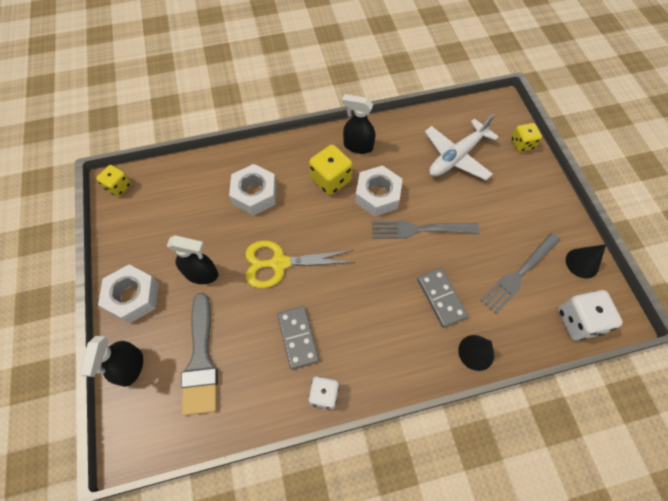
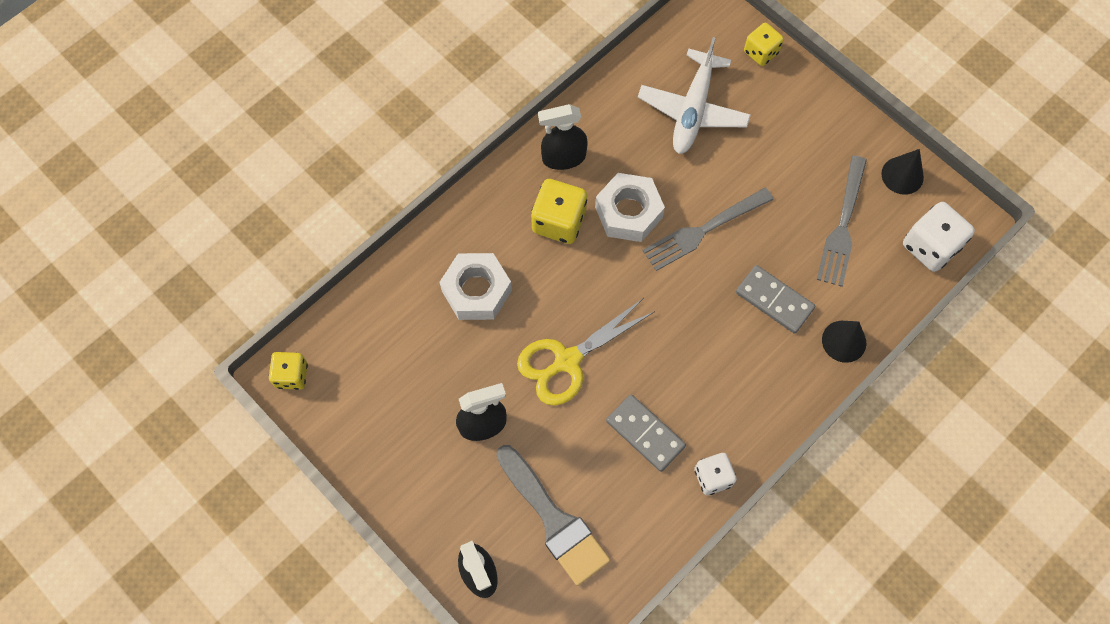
camera: 30 degrees left, 5 degrees up
white nut [98,265,159,323] -> none

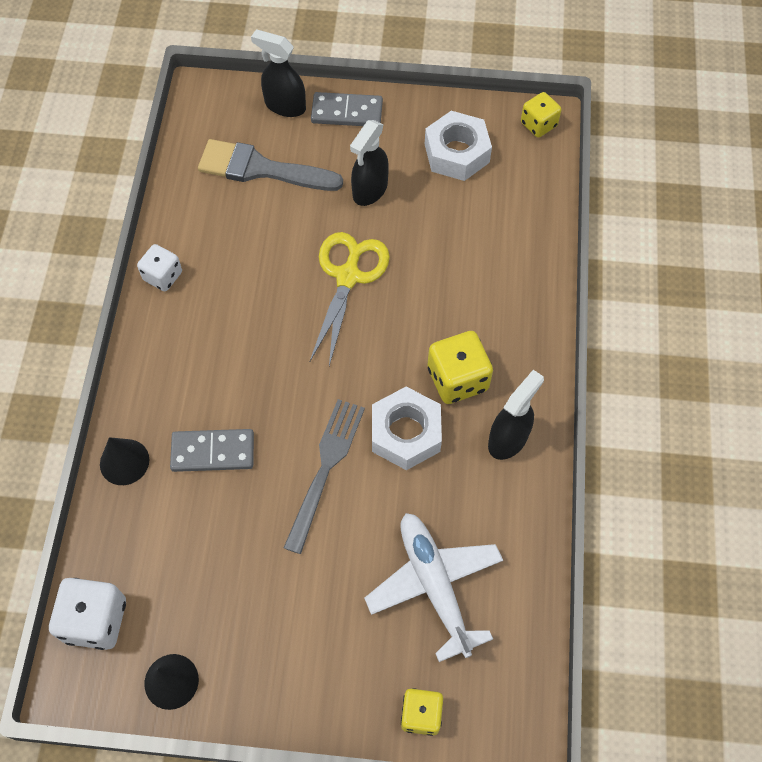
camera: 140 degrees right, 5 degrees down
white nut [440,253,512,320] -> white nut moved to [425,111,492,181]
grey domino [606,394,686,472] -> grey domino moved to [311,92,383,126]
grey fork [817,155,867,287] -> none

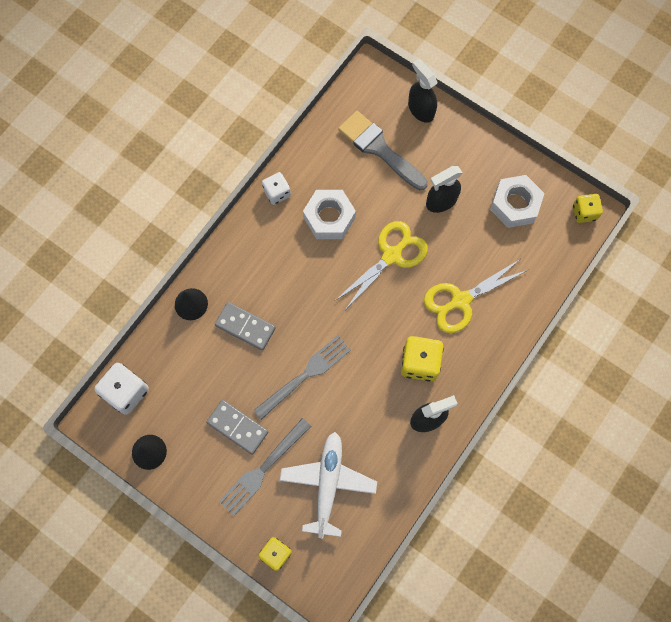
camera: 30 degrees right, 10 degrees up
grey domino [311,92,383,126] -> grey domino moved to [206,400,268,455]
white nut [372,387,442,470] -> white nut moved to [303,190,356,239]
none -> grey fork [218,418,312,516]
none -> yellow scissors [424,259,528,333]

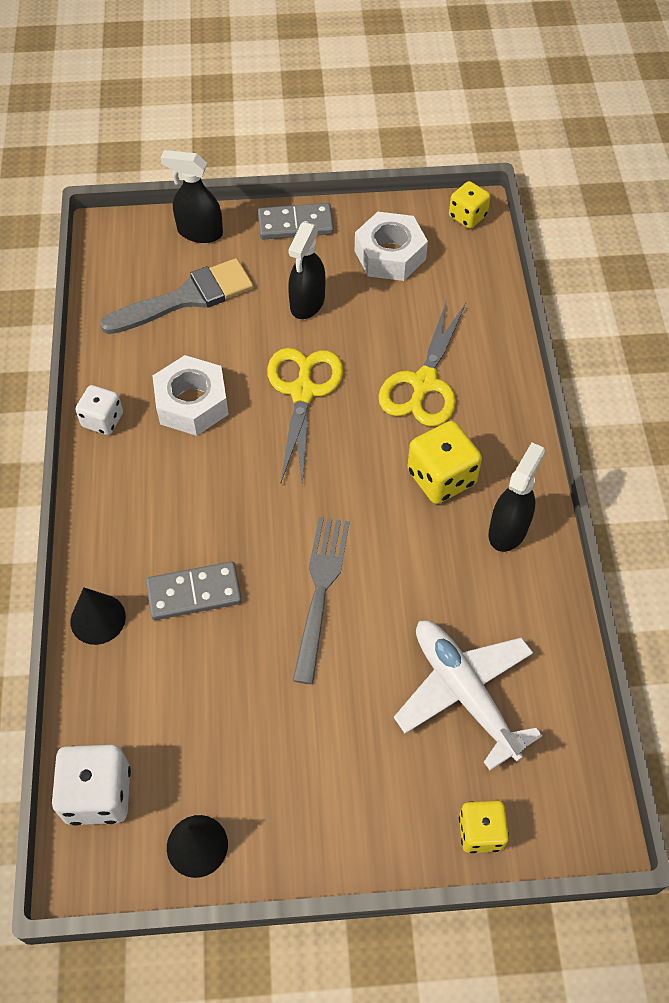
camera: 40 degrees left, 15 degrees down
grey domino [206,400,268,455] -> grey domino moved to [258,203,334,240]
grey fork [218,418,312,516] -> none
grey brush [338,111,428,191] -> grey brush turned 150 degrees clockwise [100,258,253,334]

